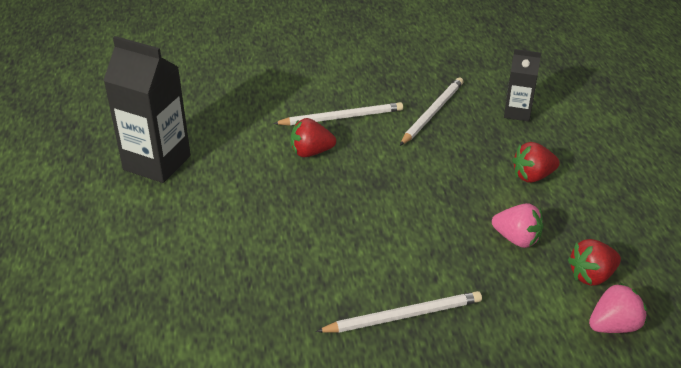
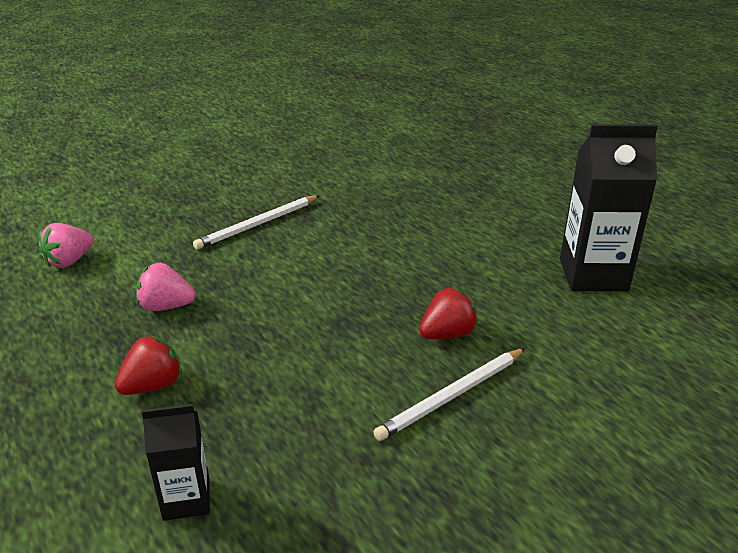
camera: 155 degrees right, 5 degrees down
white pencil [400,77,464,146] -> none
red strawberry [568,239,621,286] -> none

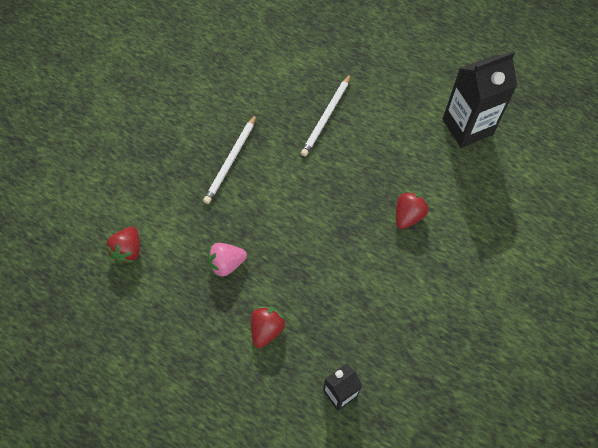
camera: 25 degrees left, 30 degrees up
pink strawberry [39,223,94,268] -> red strawberry [105,227,140,263]
white pencil [374,348,526,441] -> white pencil moved to [301,74,351,156]

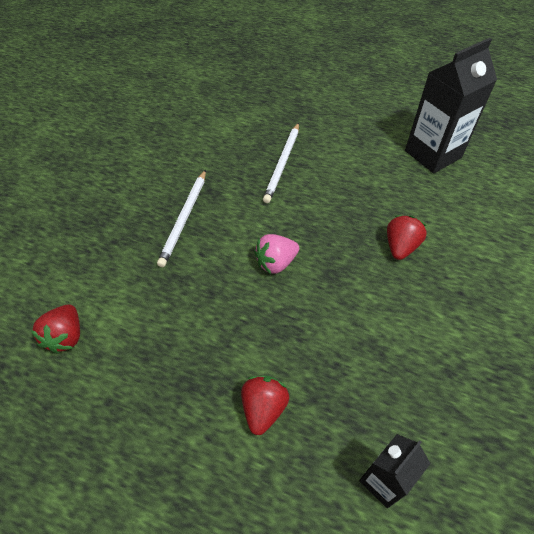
camera: 10 degrees left, 10 degrees down
pink strawberry [207,243,247,277] -> pink strawberry moved to [254,234,299,274]

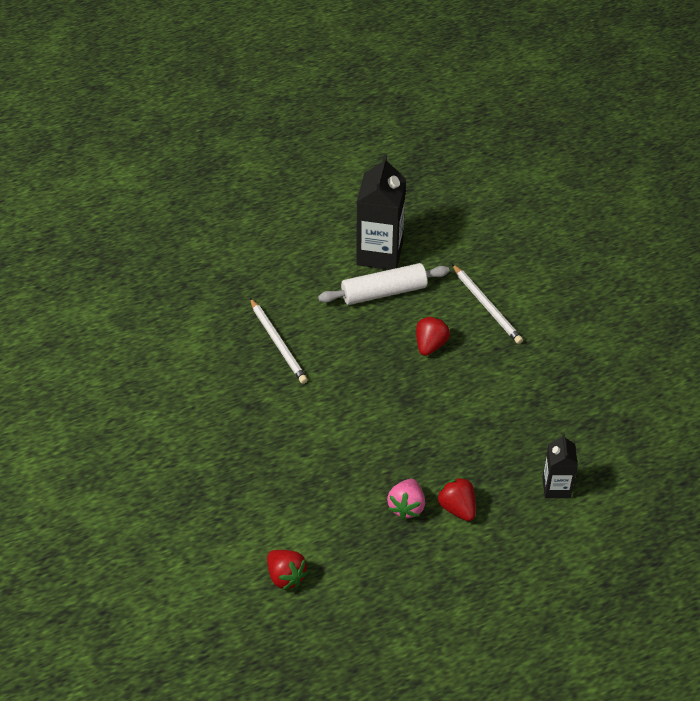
camera: 45 degrees left, 5 degrees down
white pencil [157,170,206,267] -> white pencil moved to [452,264,523,344]
pink strawberry [254,234,299,274] -> pink strawberry moved to [387,479,425,520]
red strawberry [387,215,427,260] -> red strawberry turned 45 degrees clockwise [416,316,450,356]
none -> white rolling pin [318,263,450,305]

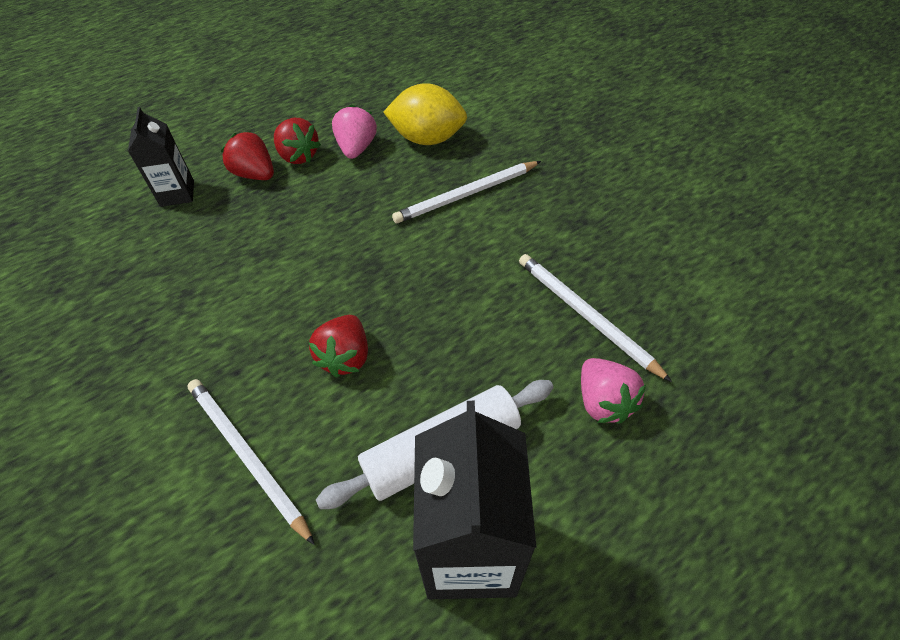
camera: 170 degrees right, 5 degrees up
red strawberry [267,550,308,590] -> red strawberry moved to [221,131,274,180]
none -> yellow lemon [383,83,467,145]
none -> white pencil [392,161,541,223]
none -> pink strawberry [581,358,646,424]

